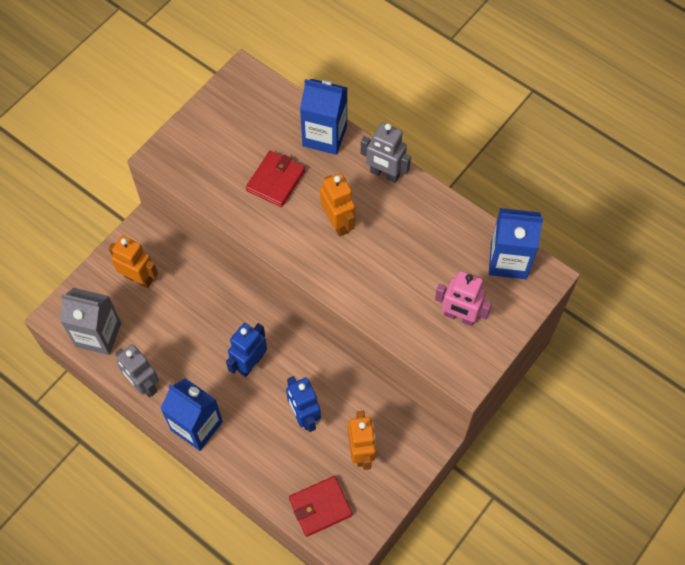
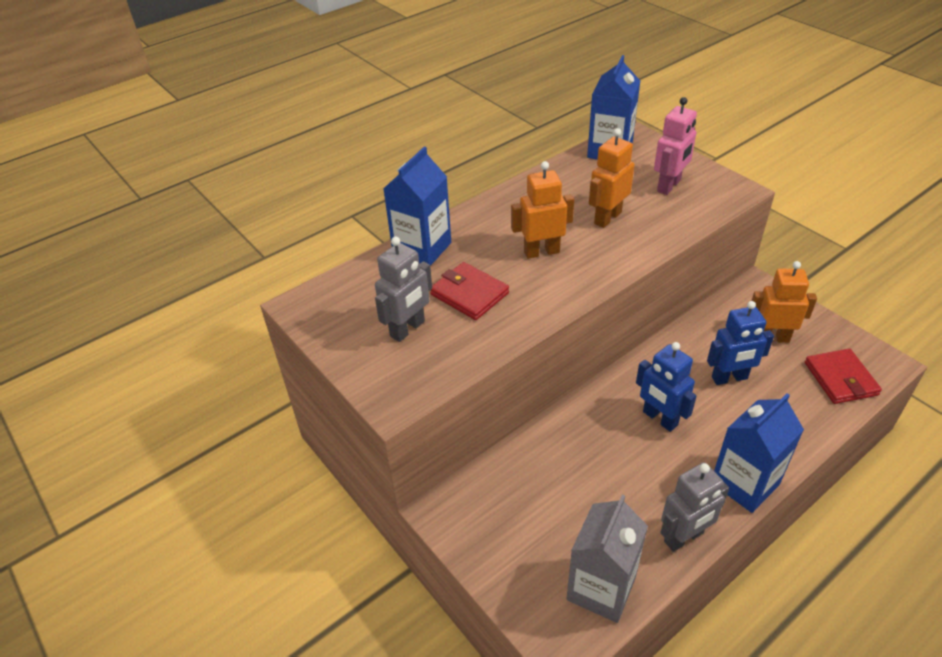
camera: 75 degrees left, 20 degrees down
orange robot [109,235,158,288] -> orange robot moved to [589,128,635,228]
grey robot [360,123,411,183] -> grey robot moved to [375,237,432,342]

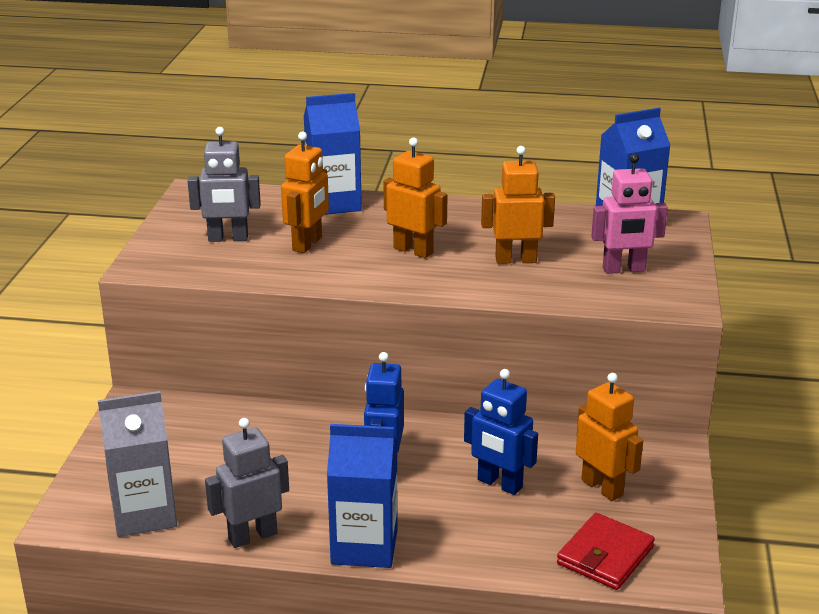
camera: 45 degrees right, 15 degrees down
red wallet [430,262,509,320] -> orange robot [281,132,329,253]
grey robot [660,462,729,552] -> grey robot turned 135 degrees clockwise [205,418,289,548]

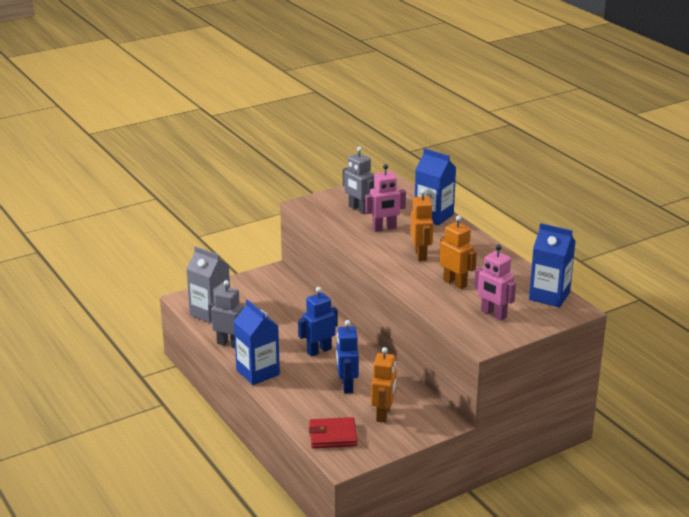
camera: 50 degrees right, 0 degrees up
orange robot [281,132,329,253] -> pink robot [365,164,406,232]

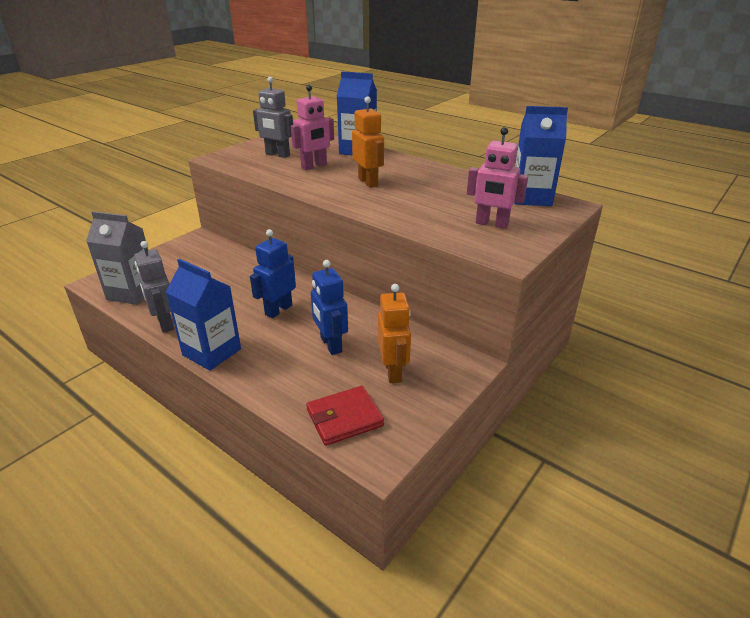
camera: 20 degrees left, 5 degrees up
grey robot [208,280,244,348] -> grey robot turned 120 degrees counterclockwise [134,241,174,333]
orange robot [440,215,477,289] -> none

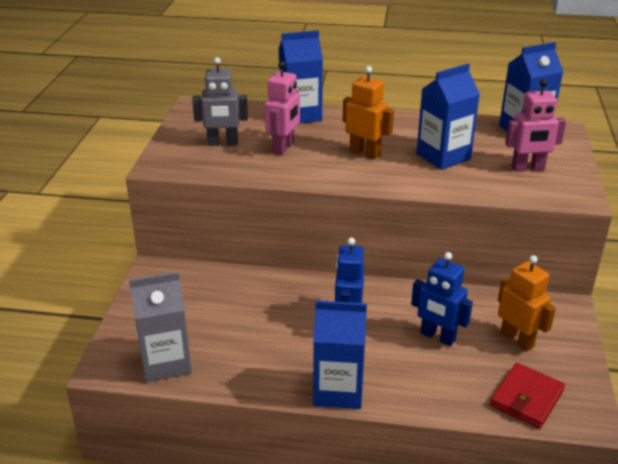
camera: 30 degrees left, 0 degrees up
grey robot [134,241,174,333] -> none
none -> blue carton [416,64,480,170]

